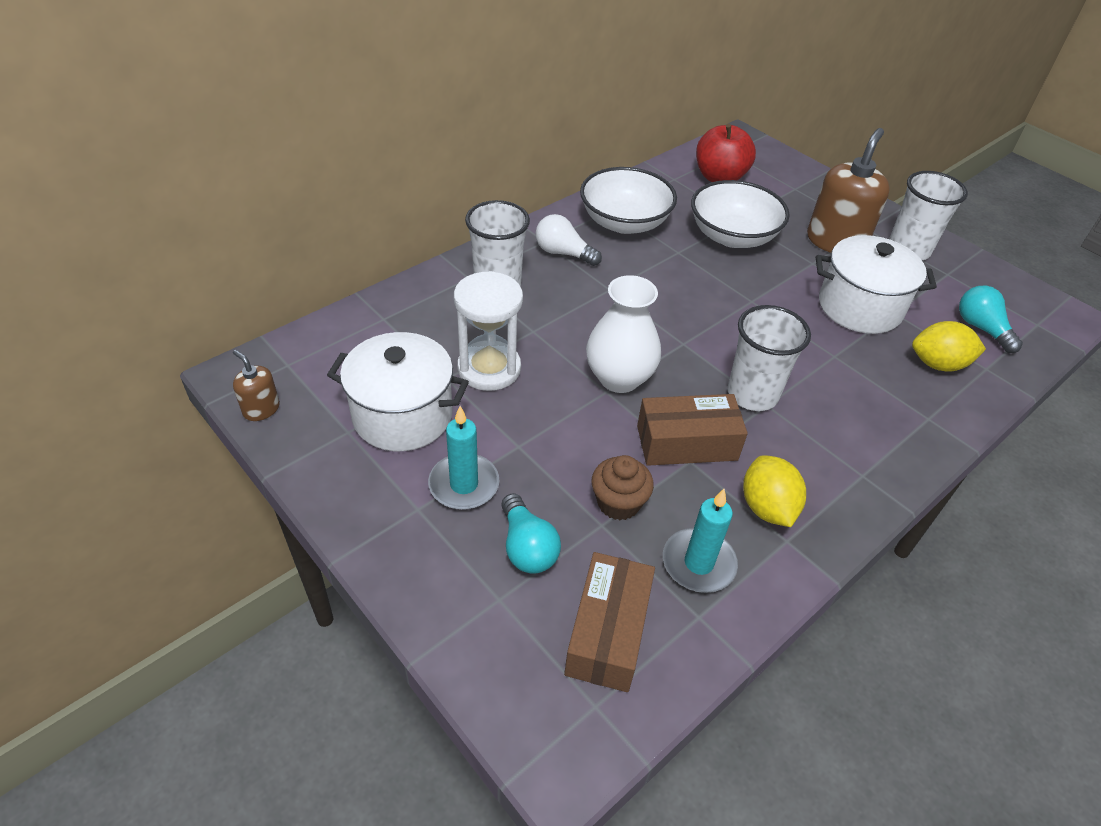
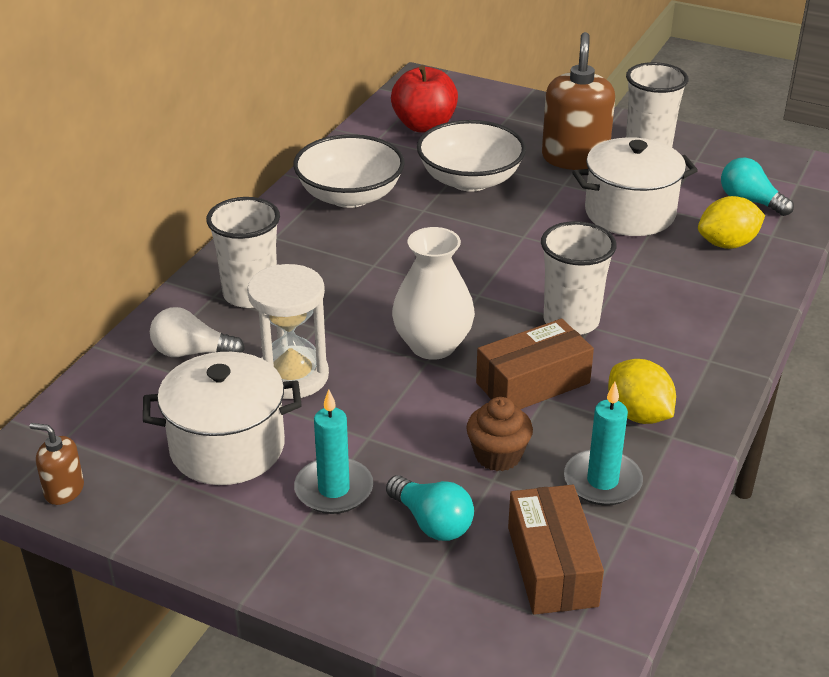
camera: 20 degrees left, 10 degrees down
white light bulb [536,214,602,266] -> white light bulb moved to [150,307,245,357]

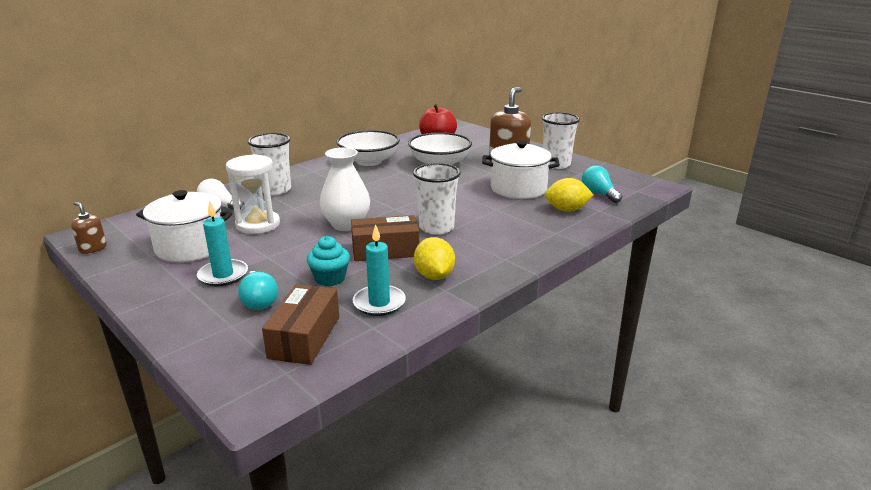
camera: 20 degrees right, 10 degrees down
brown cupcake [466,397,533,471] -> turquoise cupcake [307,236,350,286]

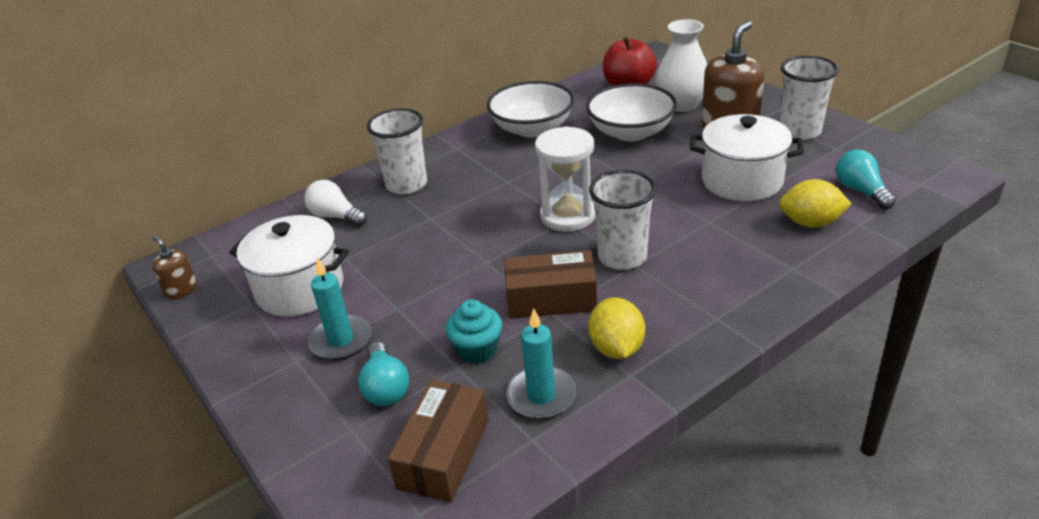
camera: 10 degrees right, 10 degrees up
white hourglass [226,154,280,234] -> white hourglass moved to [535,126,595,232]
white vase [320,147,370,231] -> white vase moved to [656,19,708,112]

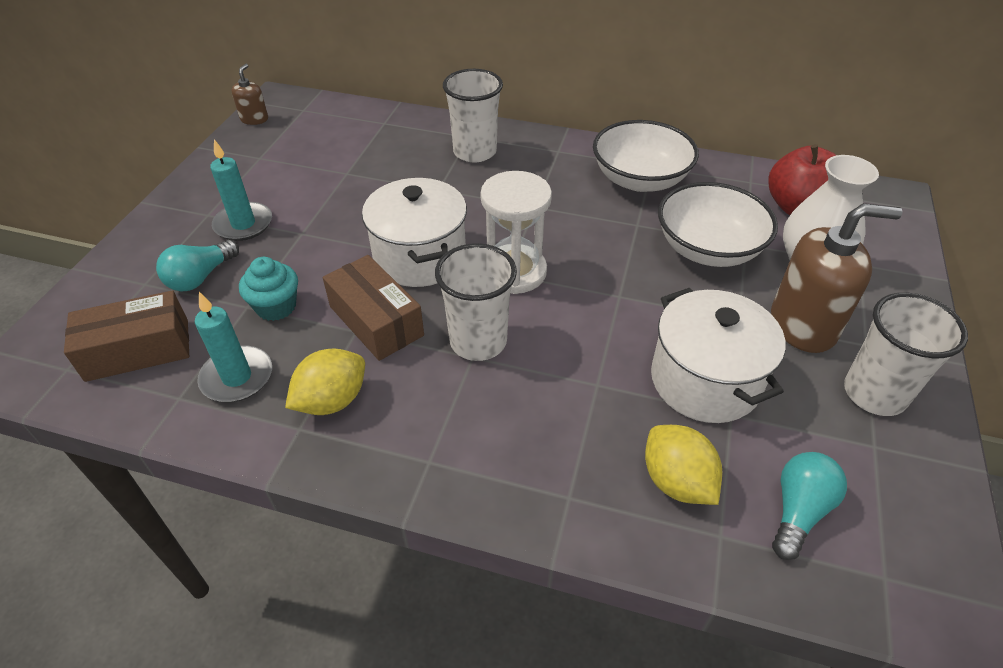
camera: 50 degrees right, 10 degrees up
white pot [229,215,349,317] -> white pot moved to [362,178,467,287]
white light bulb [304,180,367,226] -> none

